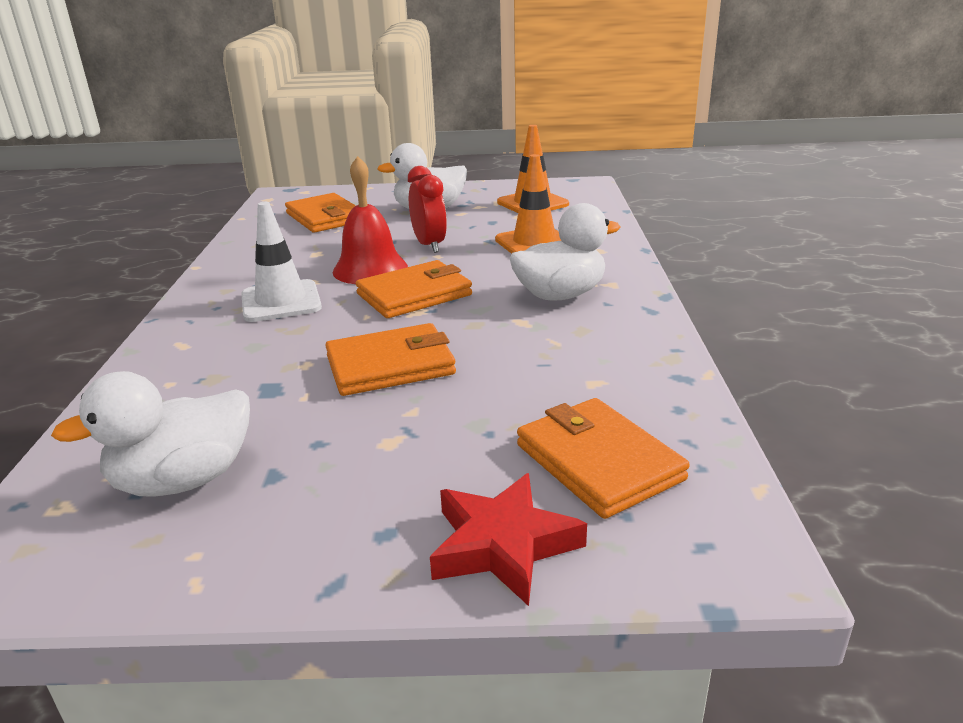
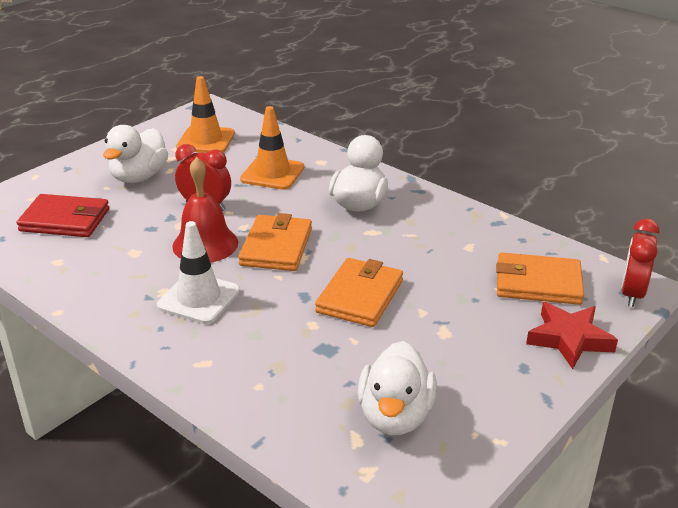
camera: 50 degrees left, 5 degrees up
orange wallet [285,193,356,233] -> red wallet [17,194,109,237]
none -> red clock [621,219,660,307]

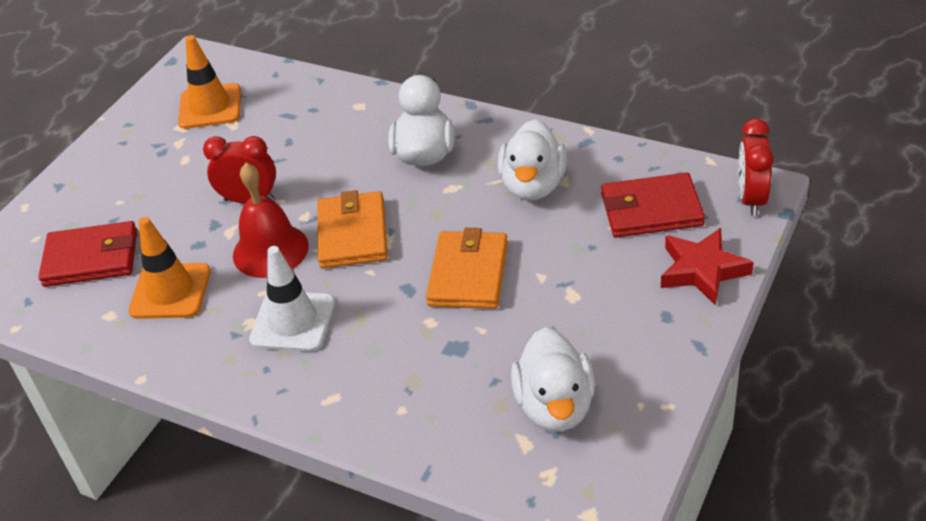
camera: 10 degrees left, 10 degrees up
white duck [103,125,168,183] -> white duck moved to [498,119,567,201]
orange traffic cone [240,106,304,190] -> orange traffic cone moved to [129,217,211,319]
orange wallet [496,252,584,305] -> red wallet [601,173,705,238]

